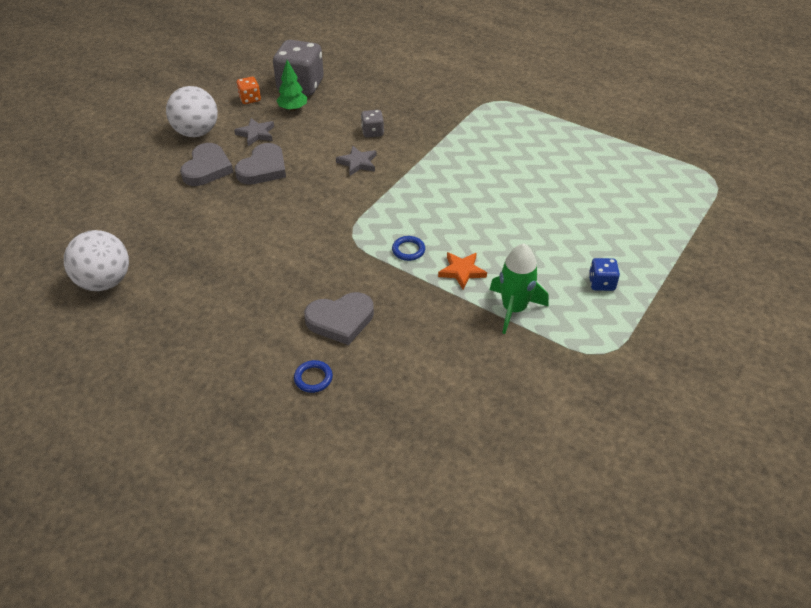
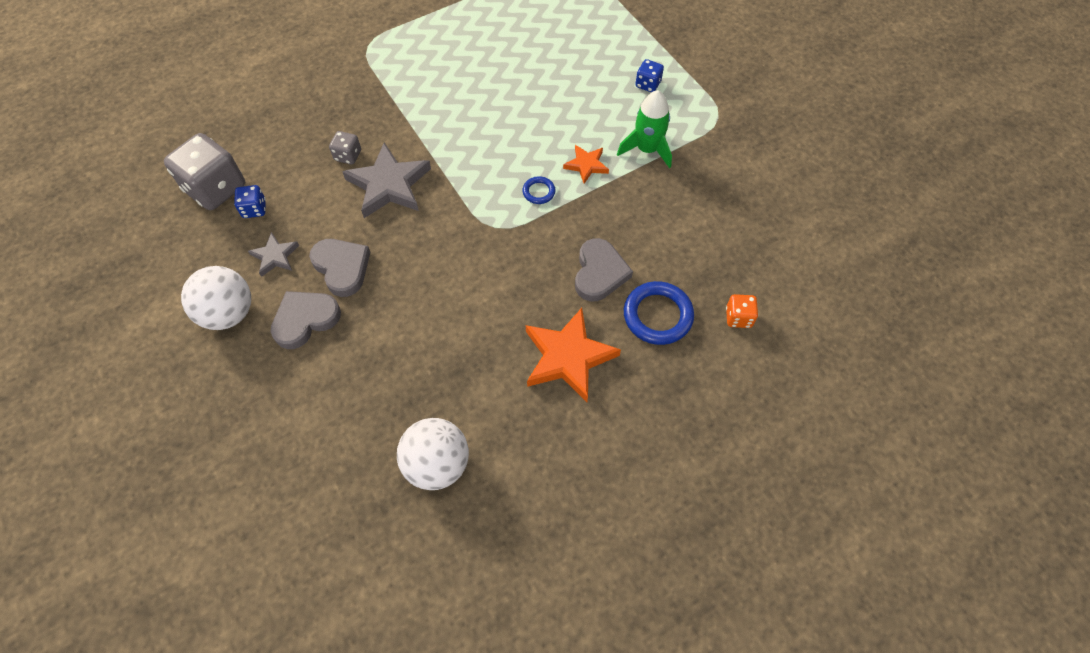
camera: 65 degrees left, 15 degrees up
grey heart [180,143,233,186] -> grey heart turned 75 degrees counterclockwise [270,291,341,349]
orange dice [236,77,261,104] -> orange dice moved to [726,294,758,328]
green tree [276,60,307,111] -> blue dice [234,185,266,218]
blue ring [294,360,333,393] -> blue ring [624,281,694,345], size x1.94
grey star [336,146,377,176] -> grey star [342,143,431,218], size x1.87
none -> orange star [526,308,621,402]

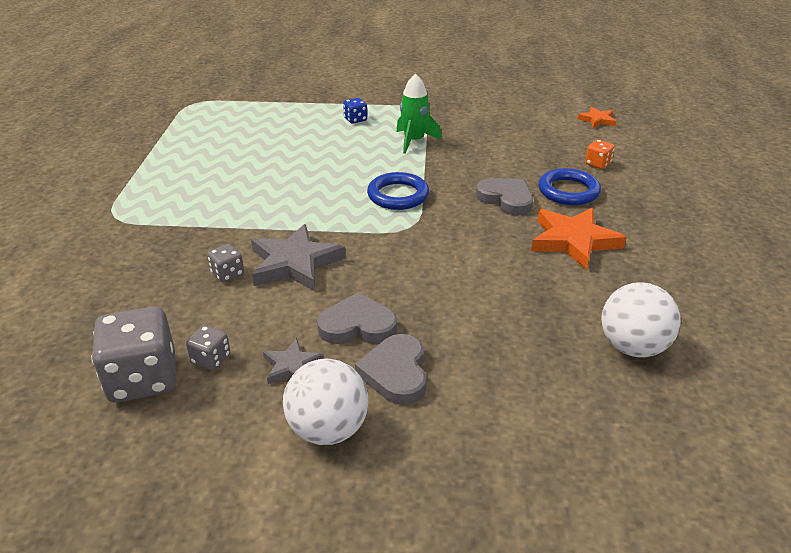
camera: 55 degrees left, 25 degrees down
blue dice [234,185,266,218] -> grey dice [186,325,230,370]
blue ring [523,176,555,204] -> blue ring [367,172,429,210], size x1.94
orange star [563,145,609,183] -> orange star moved to [578,107,616,128]

